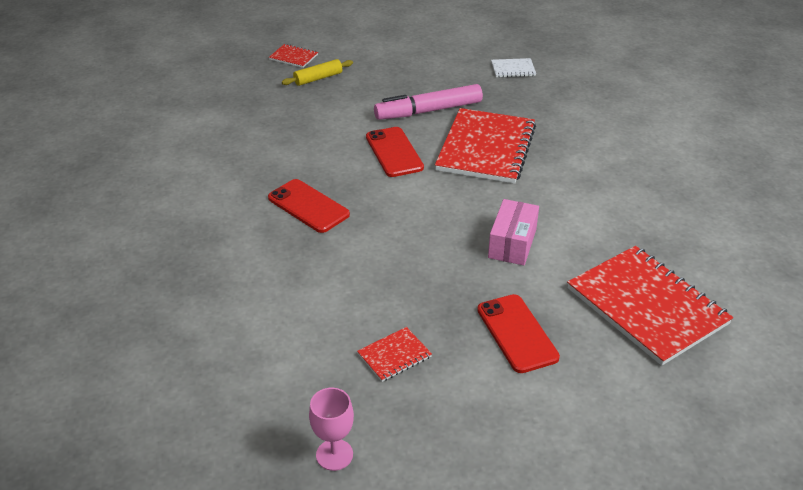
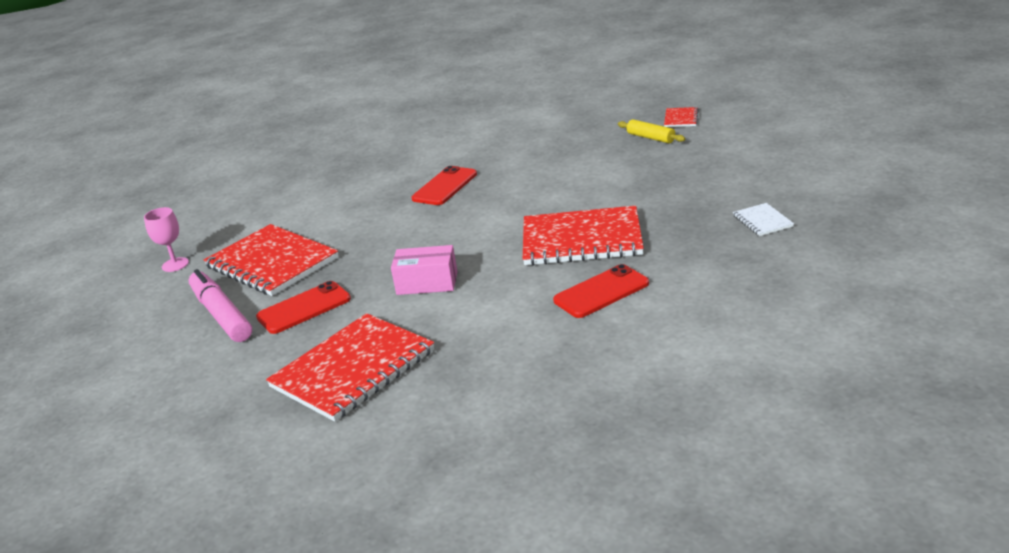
camera: 80 degrees right, 10 degrees down
red notebook [357,327,432,382] -> red notebook [204,224,339,296], size x2.30
red phone [366,127,424,177] -> red phone moved to [553,264,649,318]
pink marker [374,84,483,120] -> pink marker moved to [189,269,252,342]

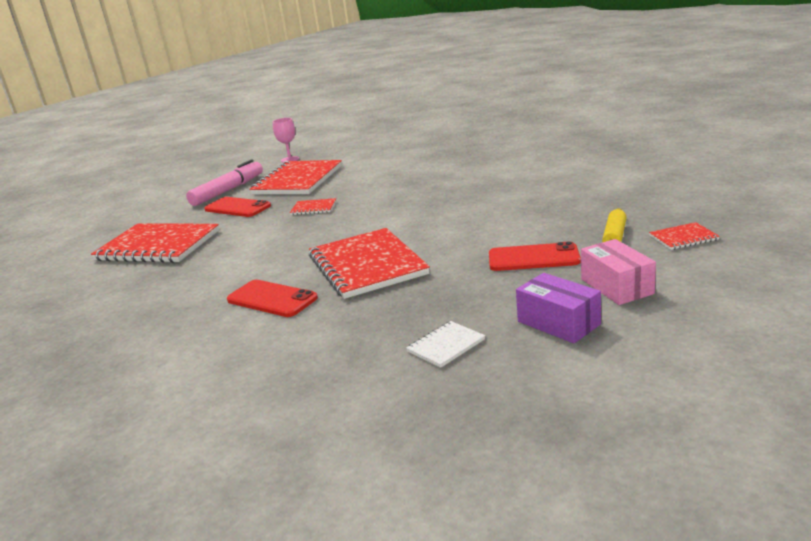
camera: 65 degrees right, 5 degrees down
pink box [391,245,458,295] -> pink box moved to [581,239,656,305]
red phone [412,166,477,205] -> red phone moved to [489,242,581,271]
none -> red notebook [290,198,336,215]
none -> purple box [516,273,601,343]

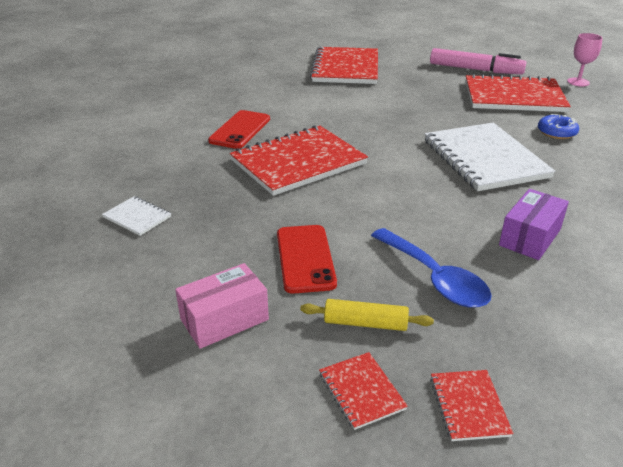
camera: 75 degrees right, 10 degrees up
red phone [204,197,271,217] -> none
red notebook [290,198,336,215] -> red notebook moved to [430,370,513,441]
purple box [516,273,601,343] -> purple box moved to [499,189,569,260]
none -> blue spoon [371,228,492,308]
none -> white notebook [424,123,555,191]
none -> blue donut [538,114,579,139]

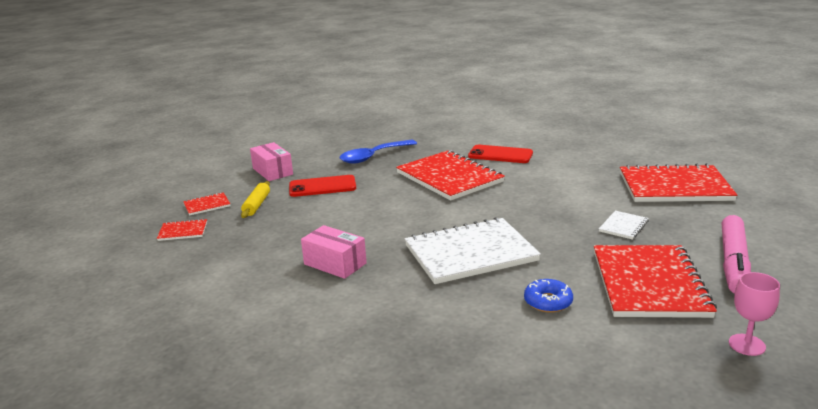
camera: 90 degrees right, 10 degrees down
white notebook [102,196,171,236] -> white notebook moved to [599,211,649,240]
blue spoon [371,228,492,308] -> blue spoon moved to [340,140,417,164]
purple box [499,189,569,260] -> pink box [301,225,367,279]

